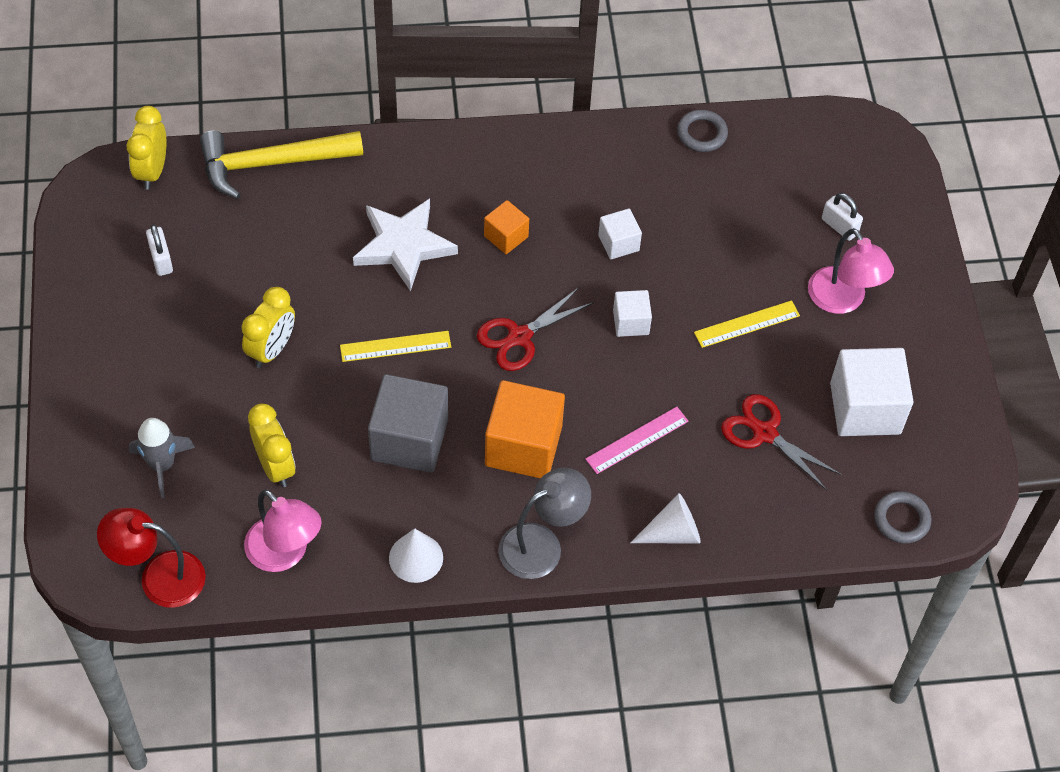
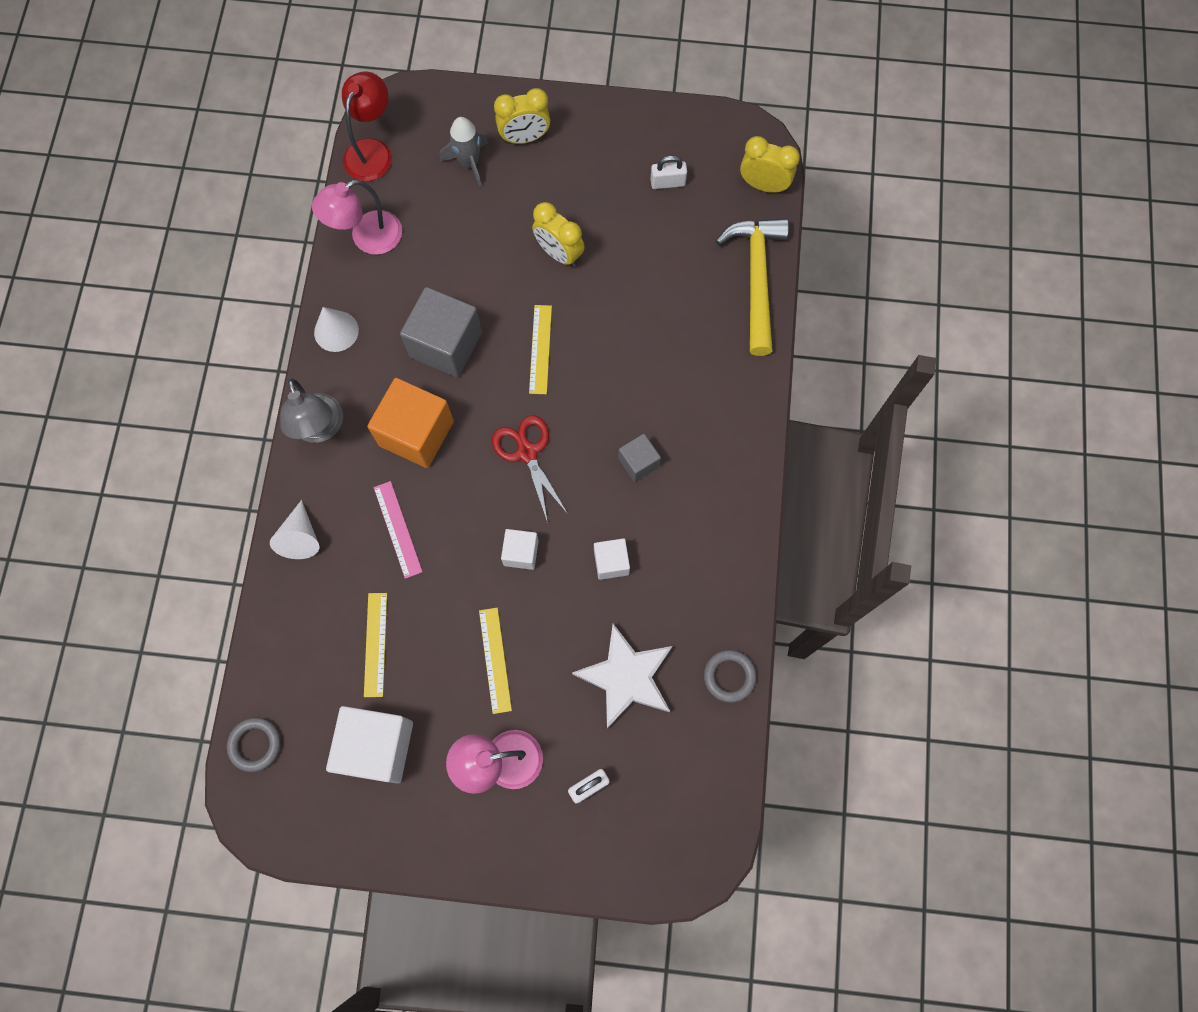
camera: 105 degrees right, 15 degrees up
yellow clock [248,404,295,487] -> yellow clock moved to [494,88,550,144]
white star [353,198,458,291] -> white star moved to [572,624,673,729]
orange cube [484,200,529,254] -> grey cube [618,434,661,482]
red scissors [721,394,842,490] -> yellow ruler [364,593,387,697]

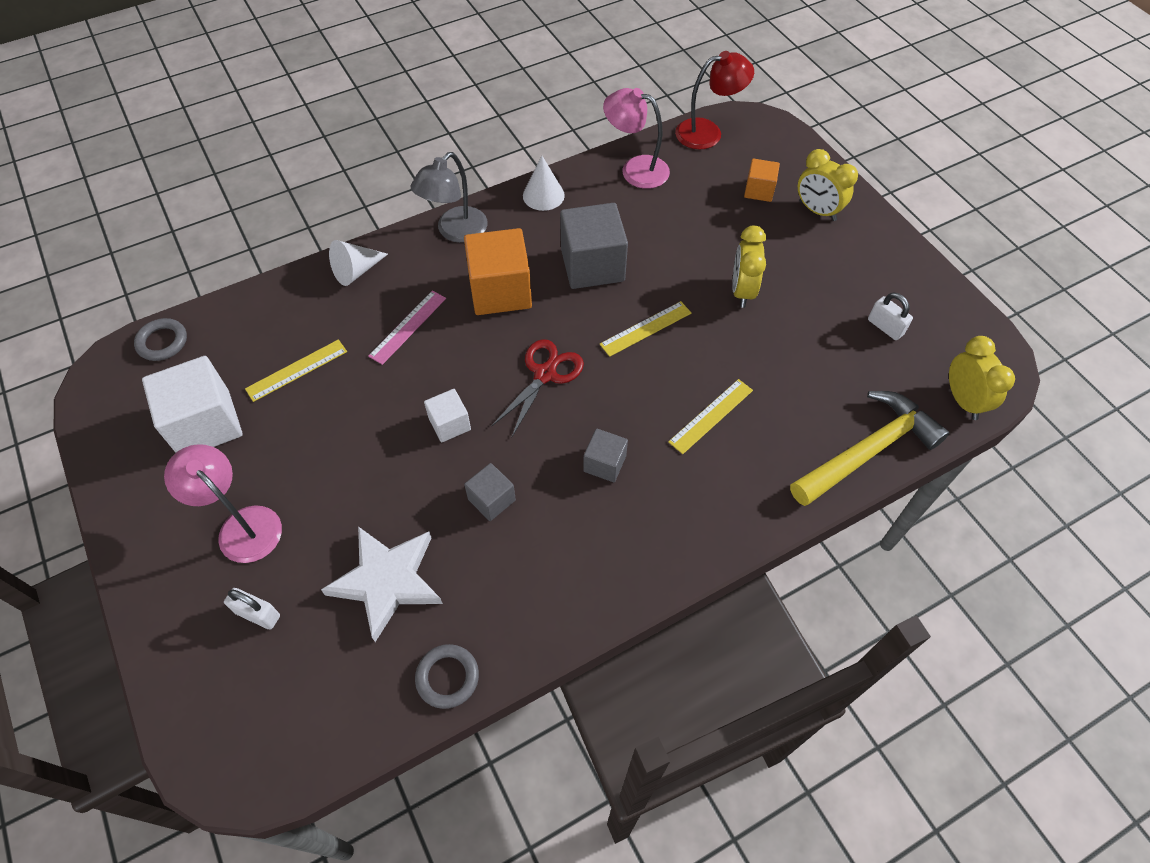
camera: 55 degrees right, 15 degrees down
grey rocket [440,117,488,187] -> orange cube [744,158,780,202]
yellow ruler [479,608,512,714] -> yellow ruler moved to [668,379,753,454]
white cube [594,538,630,580] -> grey cube [464,463,516,521]

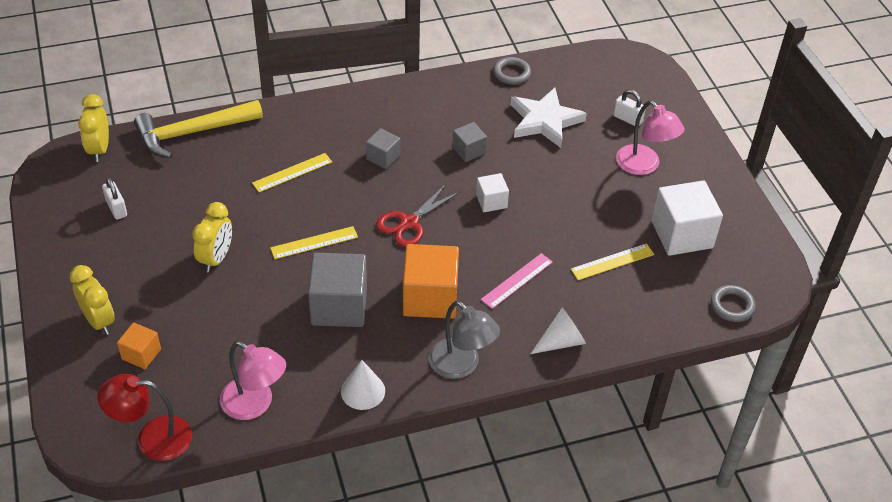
camera: 170 degrees left, 10 degrees down
grey lamp [411,152,488,243] -> grey lamp turned 90 degrees clockwise [429,301,500,379]

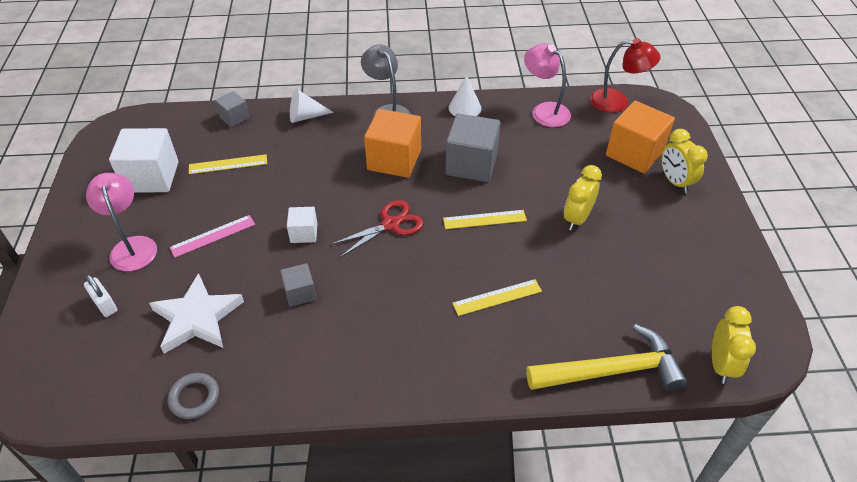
camera: 165 degrees left, 0 degrees up
white padlock [102,177,127,220] -> none
orange cube [117,322,161,369] -> orange cube [606,101,675,173], size x1.89
grey cube [366,128,400,169] -> grey cube moved to [215,91,250,127]
pink ruler [481,253,553,309] -> pink ruler moved to [170,215,255,258]
grey ring [711,285,756,322] -> none

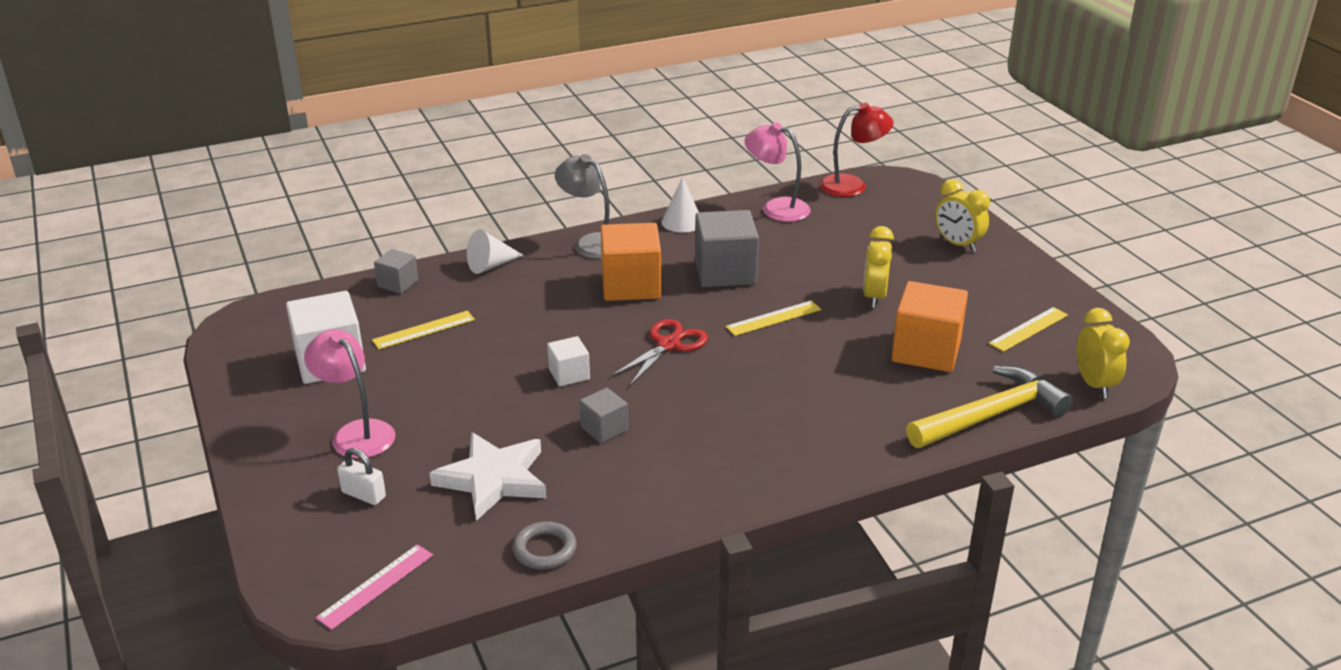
camera: 20 degrees left, 15 degrees down
pink ruler [170,215,255,258] -> pink ruler moved to [316,544,433,630]
yellow ruler [452,279,542,316] -> yellow ruler moved to [989,307,1068,352]
orange cube [606,101,675,173] -> orange cube moved to [891,281,968,372]

